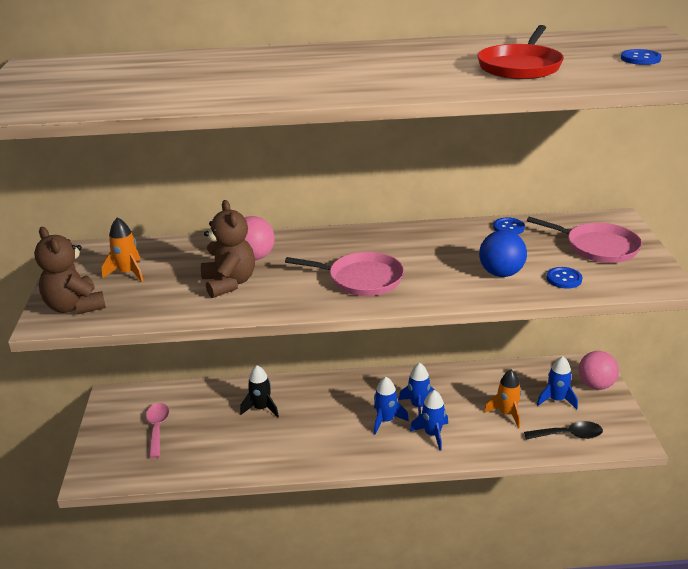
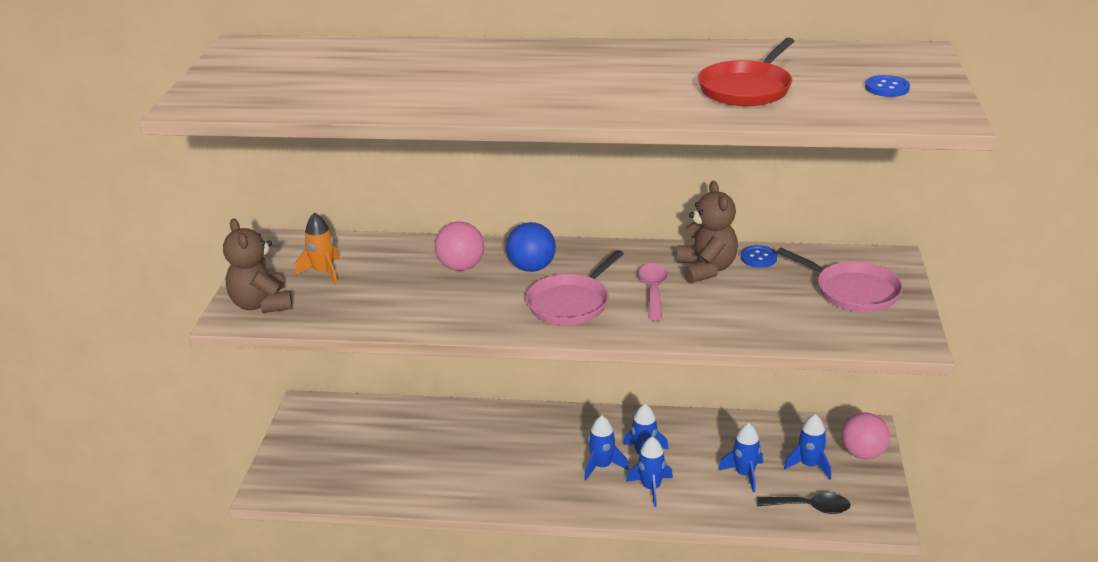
camera: 10 degrees right, 0 degrees up
pink spoon [146,403,169,458] -> pink spoon moved to [638,263,668,321]
brown teddy bear [201,200,255,298] -> brown teddy bear moved to [677,181,738,284]
black rocket [240,365,279,418] -> none
pink pan [285,252,404,296] -> pink pan turned 105 degrees clockwise [526,250,624,325]
blue ball [479,230,527,277] -> blue ball moved to [506,222,556,272]
orange rocket [484,370,522,428] -> blue rocket [718,423,763,493]
blue button [547,267,582,289] -> none

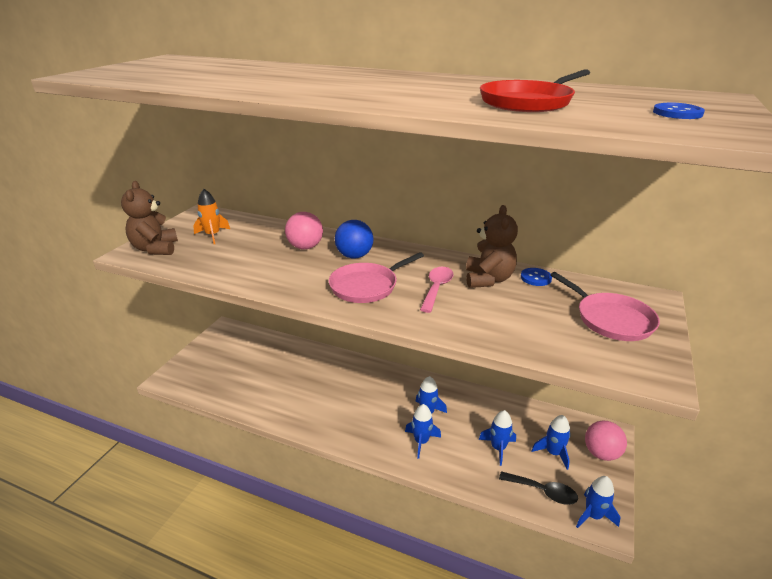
camera: 15 degrees right, 0 degrees up
blue rocket [584,416,628,480] -> blue rocket moved to [576,476,620,528]

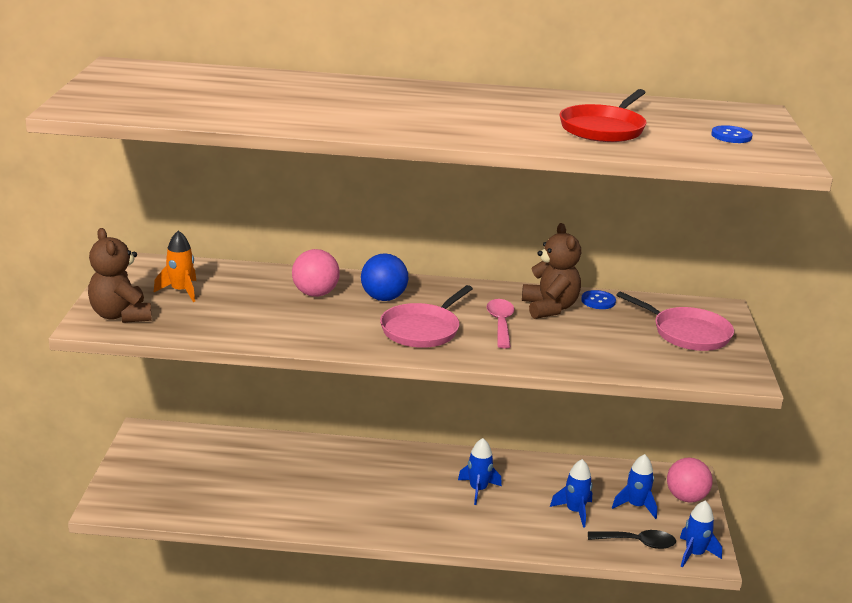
camera: 20 degrees left, 5 degrees down
blue rocket [405,404,441,459] -> none

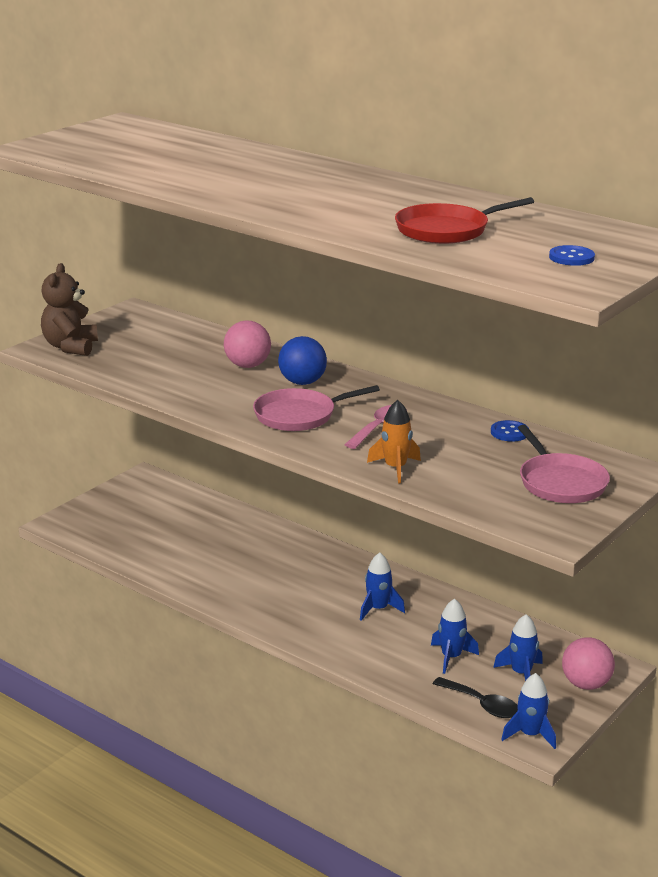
camera: 35 degrees right, 0 degrees up
orange rocket [154,230,196,302] -> orange rocket moved to [367,400,421,483]
brown teddy bear [522,223,581,319] -> none

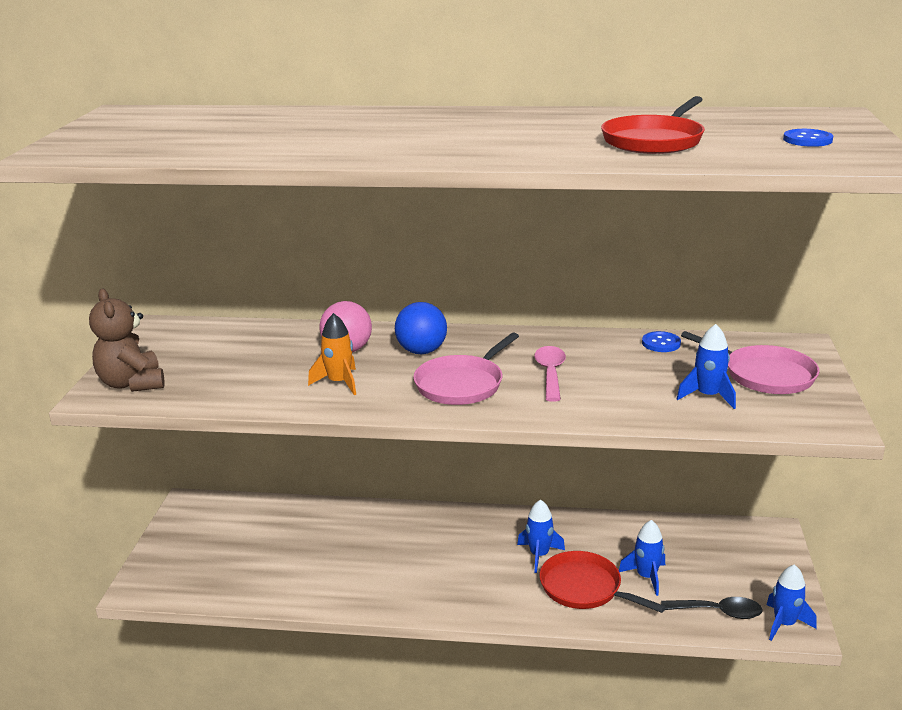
camera: 30 degrees left, 0 degrees up
orange rocket [367,400,421,483] -> orange rocket moved to [308,313,356,395]
blue rocket [493,614,543,681] -> blue rocket moved to [677,324,736,409]
pink ball [562,637,615,690] -> none
none -> red pan [539,551,666,613]

